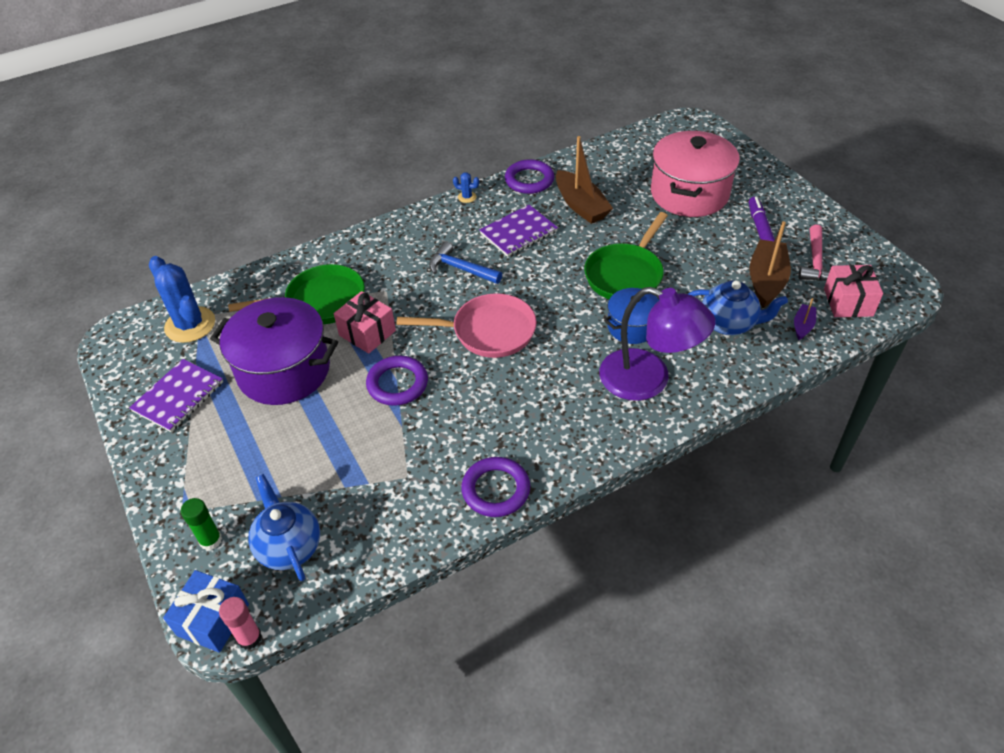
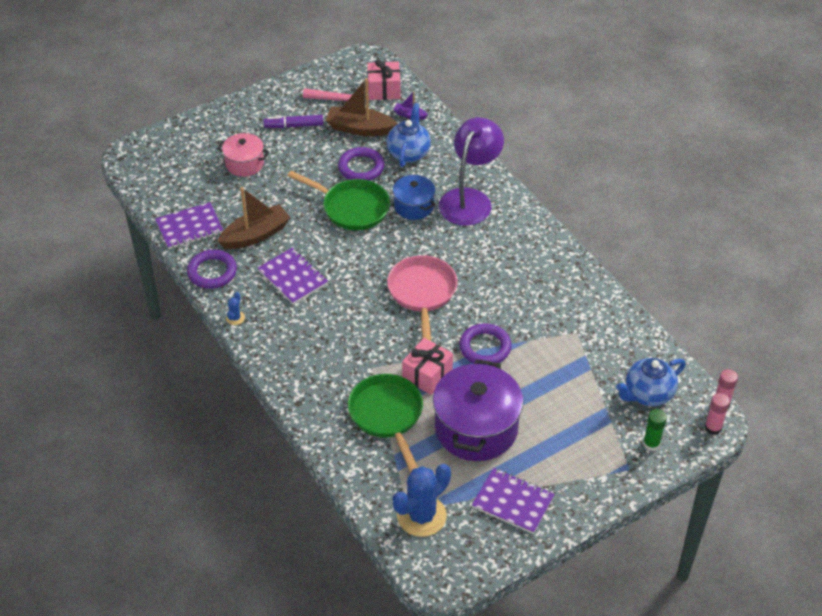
camera: 95 degrees left, 0 degrees up
blue gift [163,570,249,653] -> pink glue stick [705,393,730,435]
blue hammer [429,242,502,284] -> none
purple ring [461,457,530,517] -> purple ring moved to [338,147,384,181]
pink pot [651,131,740,217] -> pink pot [217,133,269,177], size x0.55
none -> purple notebook [155,202,223,249]

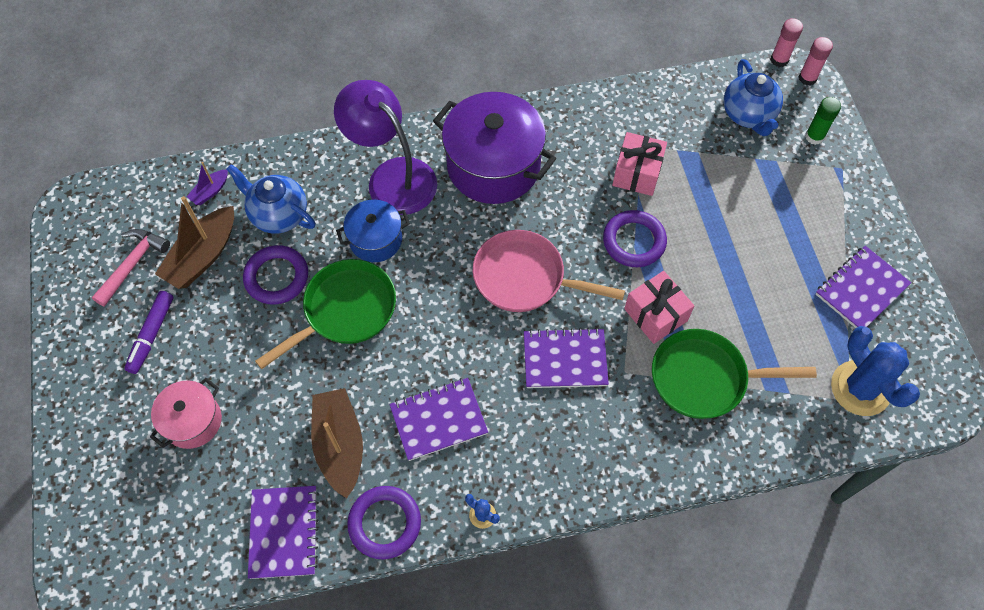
camera: 70 degrees left, 15 degrees up
pink gift [367,60,401,100] -> pink gift moved to [612,132,667,196]
purple pot [433,359,523,461] -> purple pot moved to [433,92,556,204]
none -> purple notebook [524,328,609,388]

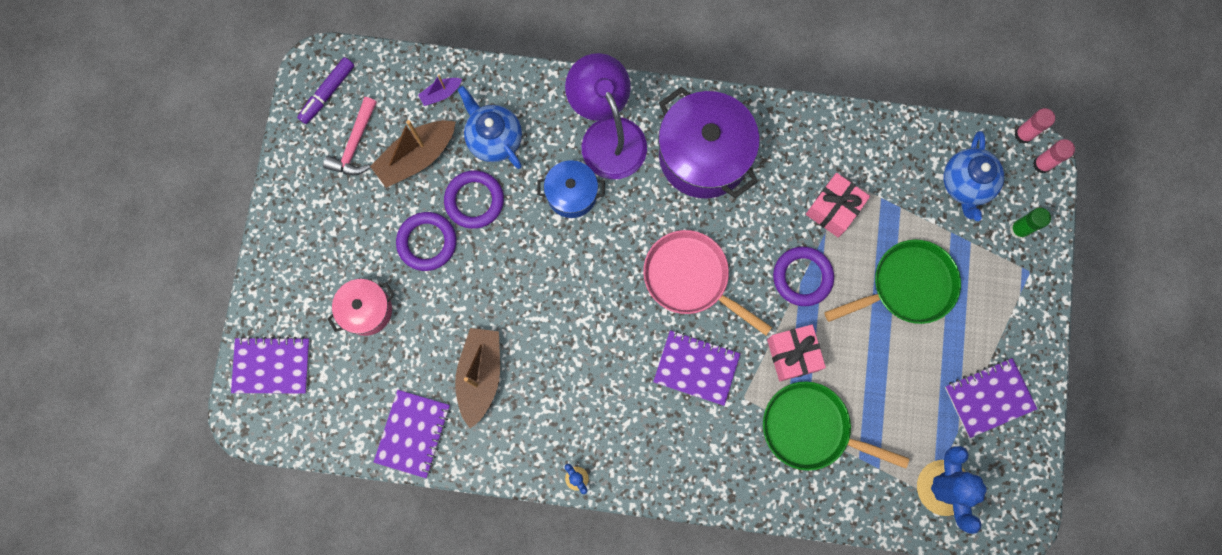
camera: 20 degrees right, 15 degrees up
pink hammer [92,229,170,307] -> pink hammer turned 150 degrees clockwise [323,97,377,175]
purple marker [124,291,174,374] -> purple marker moved to [297,57,354,124]
green pan [255,259,396,369] -> green pan moved to [824,240,961,324]
purple ring [347,486,421,559] -> purple ring moved to [396,212,457,271]
purple notebook [389,378,488,461] -> purple notebook moved to [231,336,310,393]

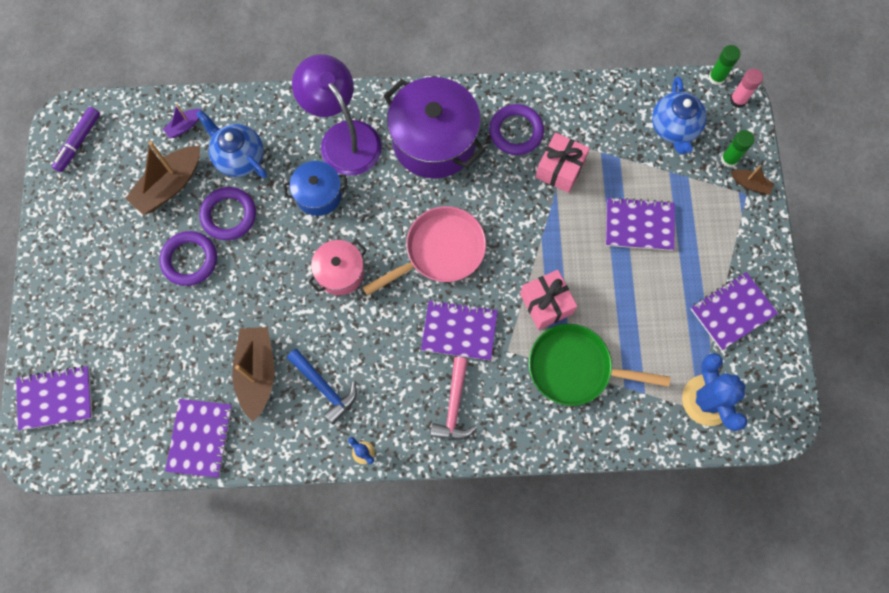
camera: 10 degrees left, 5 degrees down
pink hammer [323,97,377,175] -> pink hammer moved to [430,357,477,440]
pink pot [327,279,395,336] -> pink pot moved to [309,240,367,295]
pink pan [643,230,772,335] -> pink pan turned 120 degrees clockwise [362,206,486,296]
purple ring [773,247,834,306] -> purple ring moved to [489,104,544,155]
green pan [824,240,961,324] -> purple notebook [606,197,675,251]
pink glue stick [1014,108,1055,144] -> green glue stick [709,45,740,85]
none -> blue hammer [287,349,357,424]
none -> brown boat [731,165,774,194]

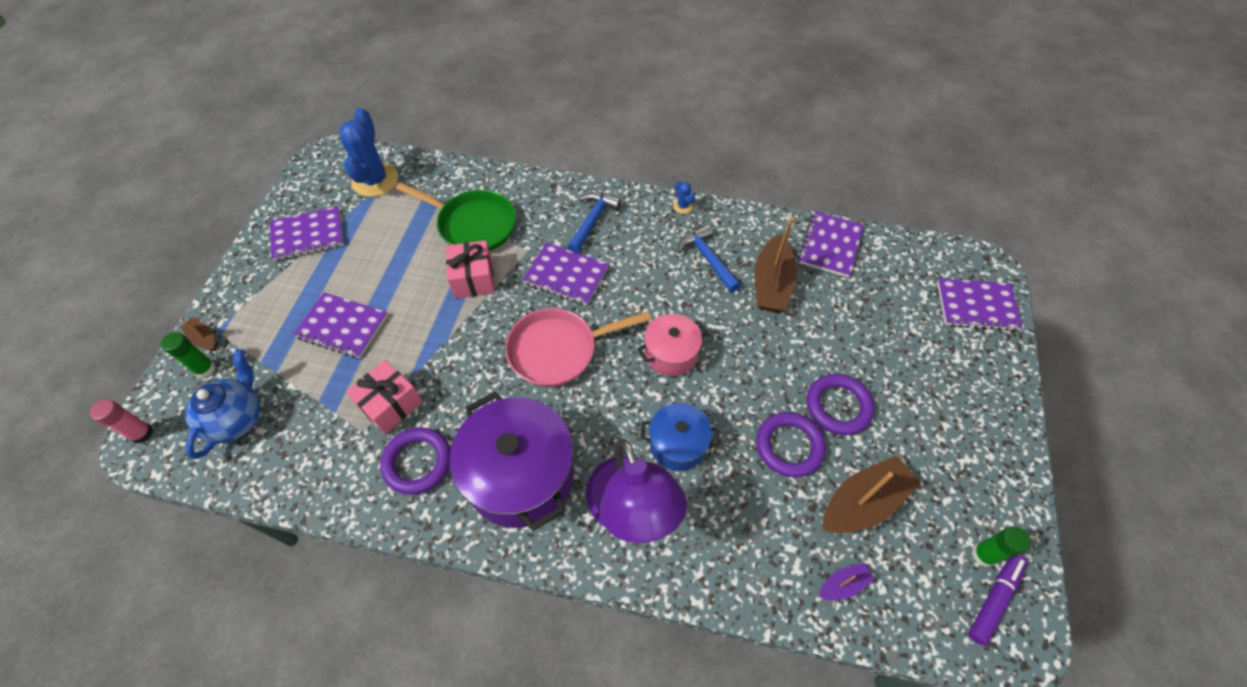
camera: 165 degrees left, 15 degrees down
blue teapot [196,110,267,178] -> none
pink hammer [430,357,477,440] -> blue hammer [568,192,621,253]
green glue stick [709,45,740,85] -> green glue stick moved to [972,526,1031,567]

